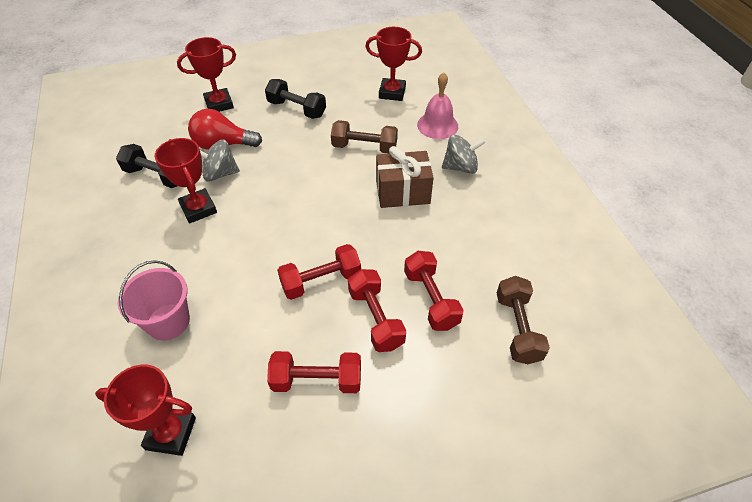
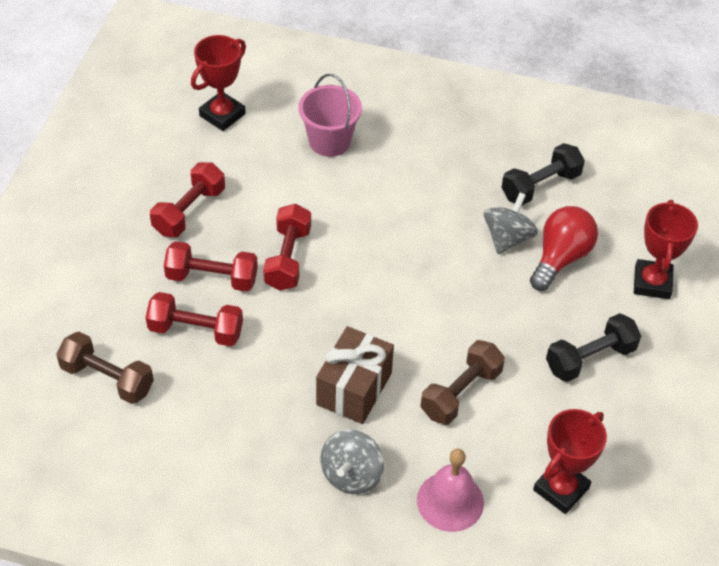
camera: 120 degrees right, 0 degrees up
red trophy [155,138,217,223] -> none

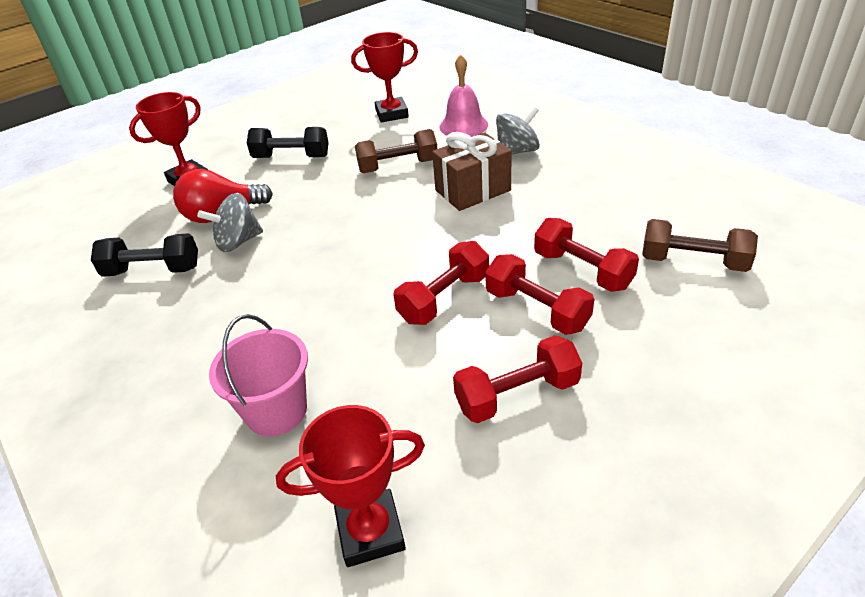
camera: 140 degrees left, 10 degrees down
brown dumbbell [56,332,154,404] -> brown dumbbell turned 45 degrees counterclockwise [642,219,758,272]

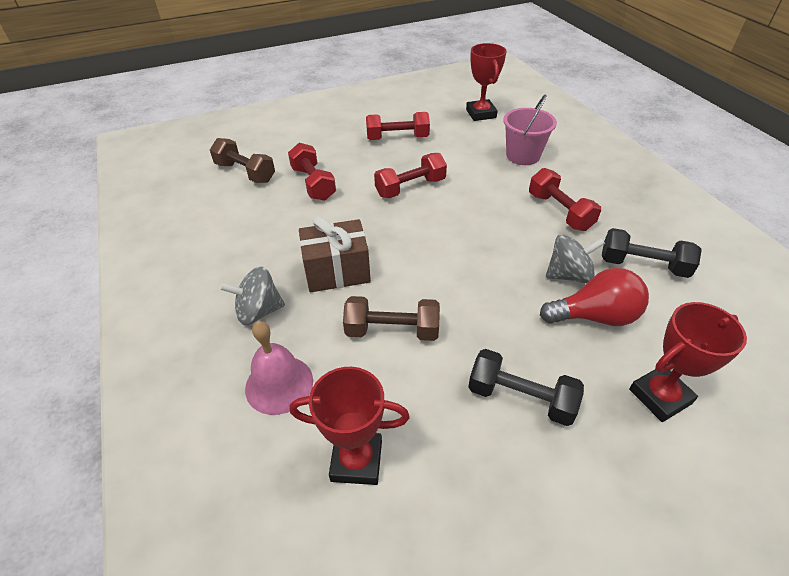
camera: 165 degrees left, 5 degrees up
red trophy [276,405,425,567] -> red trophy turned 75 degrees clockwise [466,43,507,121]
red dumbbell [485,254,594,335] -> red dumbbell moved to [529,168,601,231]

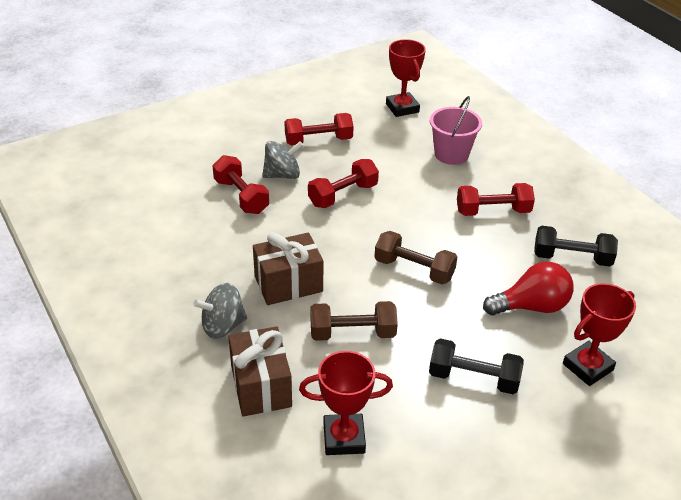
camera: 10 degrees left, 5 degrees down
brown dumbbell [210,138,275,183] -> brown dumbbell moved to [375,231,457,284]
pink bell [245,321,313,415] -> brown gift [228,326,292,416]
red dumbbell [529,168,601,231] -> red dumbbell turned 60 degrees counterclockwise [457,183,535,216]
grey spinning top [546,234,605,283] -> grey spinning top moved to [262,141,303,179]

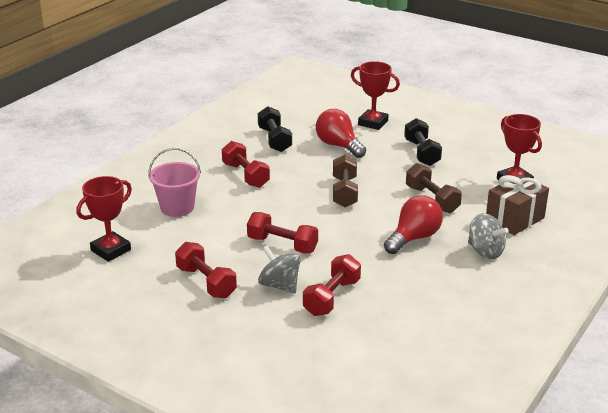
camera: 115 degrees left, 10 degrees down
brown gift [253,232,324,305] -> red light bulb [384,195,443,254]

